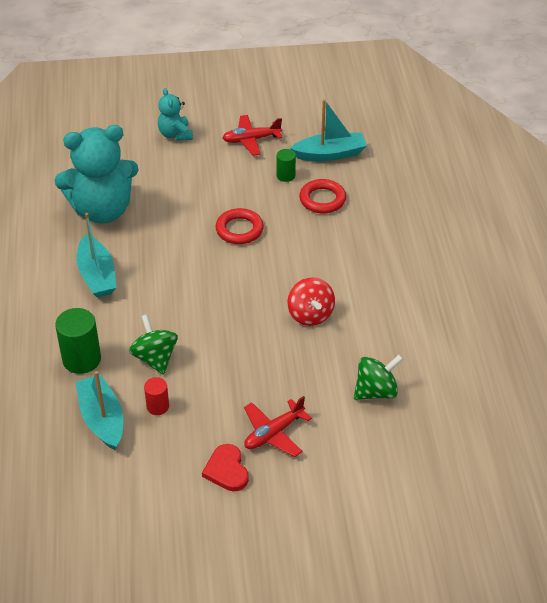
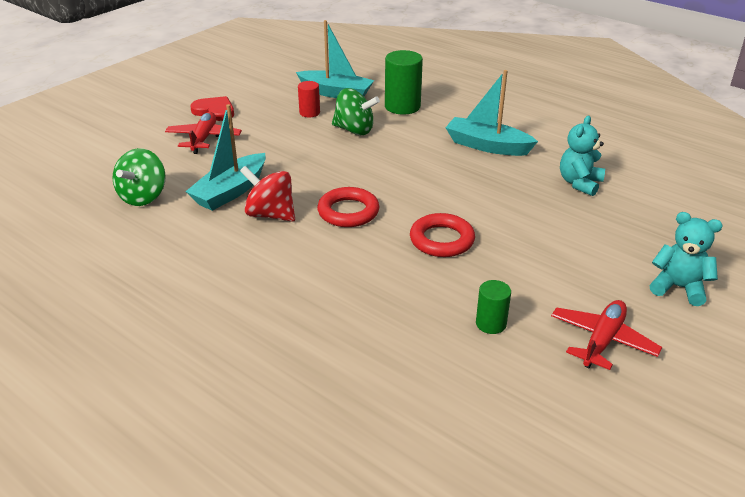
camera: 135 degrees right, 10 degrees down
turquoise teddy bear [54,125,138,224] -> turquoise teddy bear [560,116,605,196], size x0.49
turquoise boat [290,99,367,161] -> turquoise boat moved to [185,104,266,211]
red ring [299,179,346,214] -> red ring moved to [317,187,379,227]

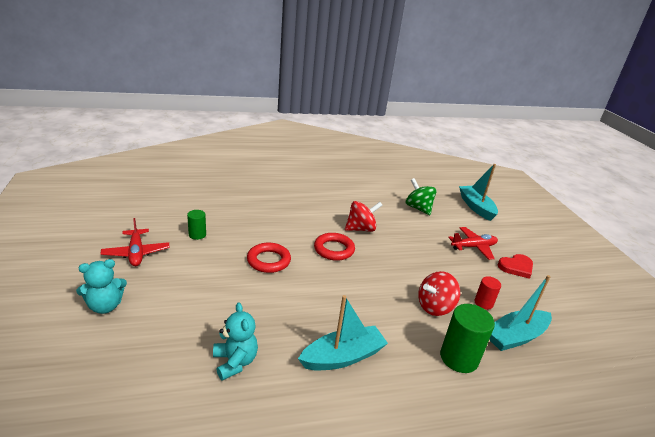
camera: 125 degrees right, 5 degrees down
red plane [165,112,242,154] -> red plane turned 60 degrees counterclockwise [448,227,498,260]
turquoise boat [185,104,266,211] -> turquoise boat moved to [459,164,498,221]
green spinning top [332,88,380,135] -> red spinning top [418,271,460,316]

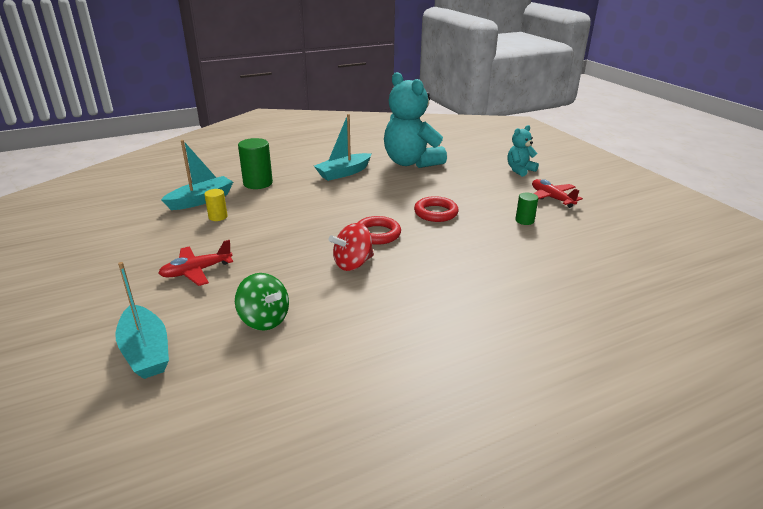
camera: 170 degrees right, 0 degrees up
turquoise teddy bear [213,303,258,381] -> turquoise teddy bear [384,72,447,168], size x2.02
red spinning top [418,271,460,316] -> none
red cylinder [474,276,501,310] -> yellow cylinder [204,189,228,221]
red heart [498,254,533,279] -> none

